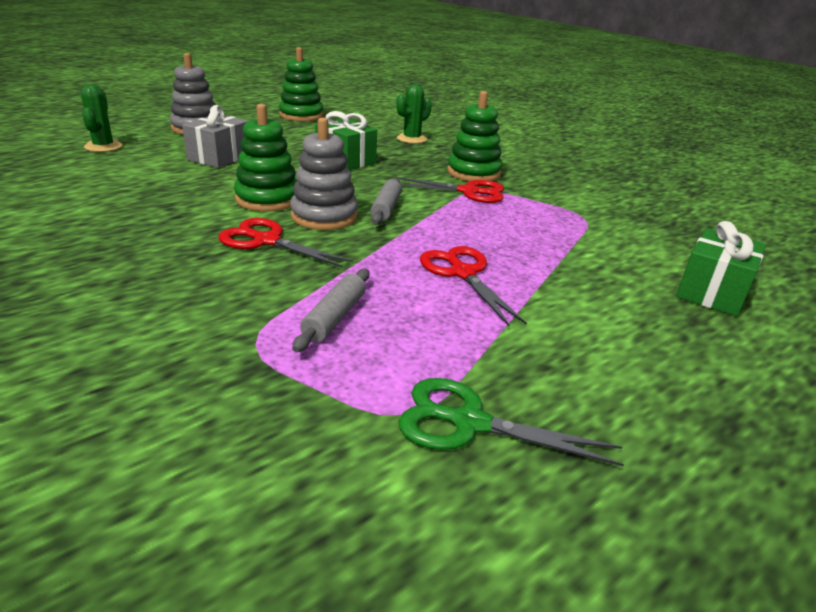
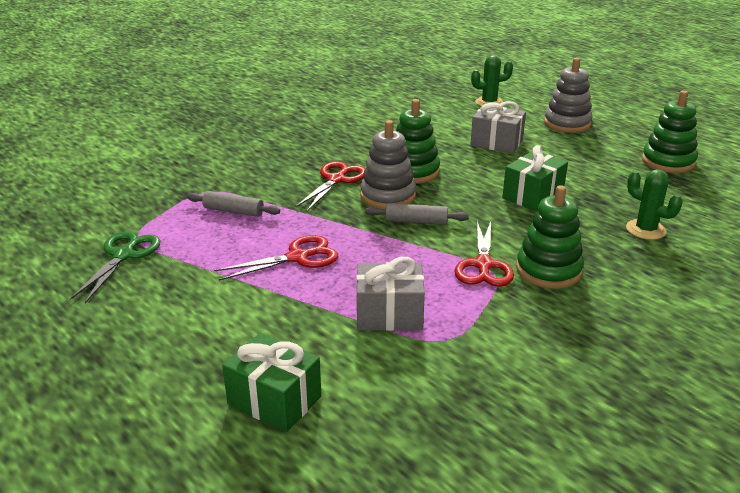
camera: 90 degrees right, 0 degrees up
none -> grey gift [356,257,425,331]

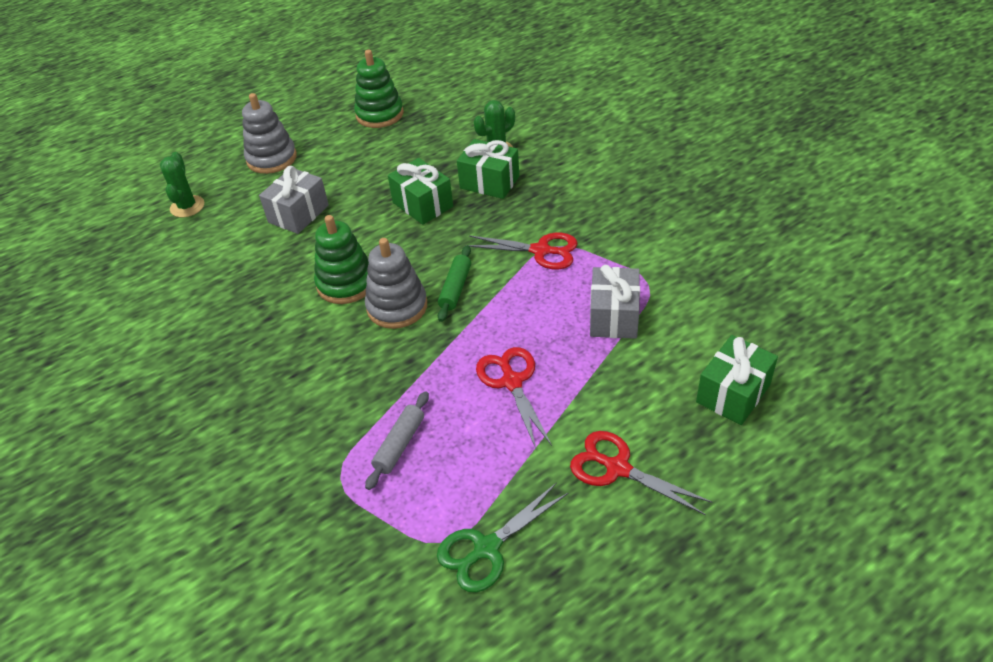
camera: 80 degrees left, 15 degrees up
green scissors [70,231,161,303] -> green scissors turned 60 degrees counterclockwise [437,482,569,593]
red scissors [295,161,365,211] -> red scissors moved to [570,431,713,516]
grey rolling pin [365,203,469,225] -> green rolling pin [438,245,471,322]
green stacking toy [516,185,584,289] -> none
none -> green gift [457,139,519,199]

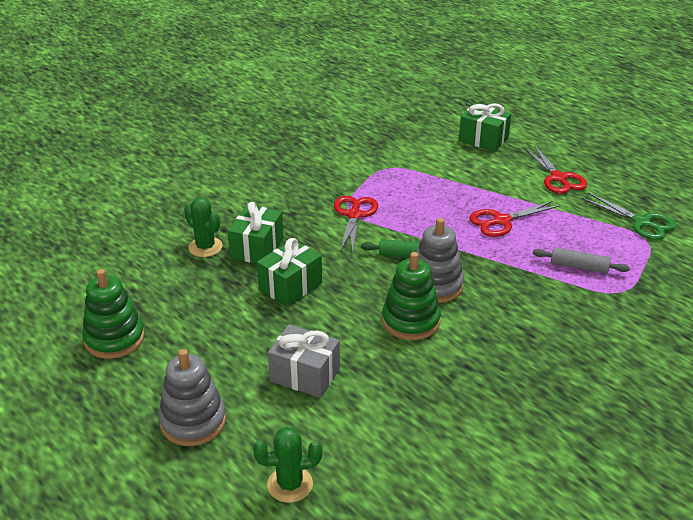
camera: 100 degrees left, 10 degrees down
red scissors [570,431,713,516] -> red scissors turned 45 degrees counterclockwise [524,145,587,194]
grey gift [590,265,640,339] -> none

